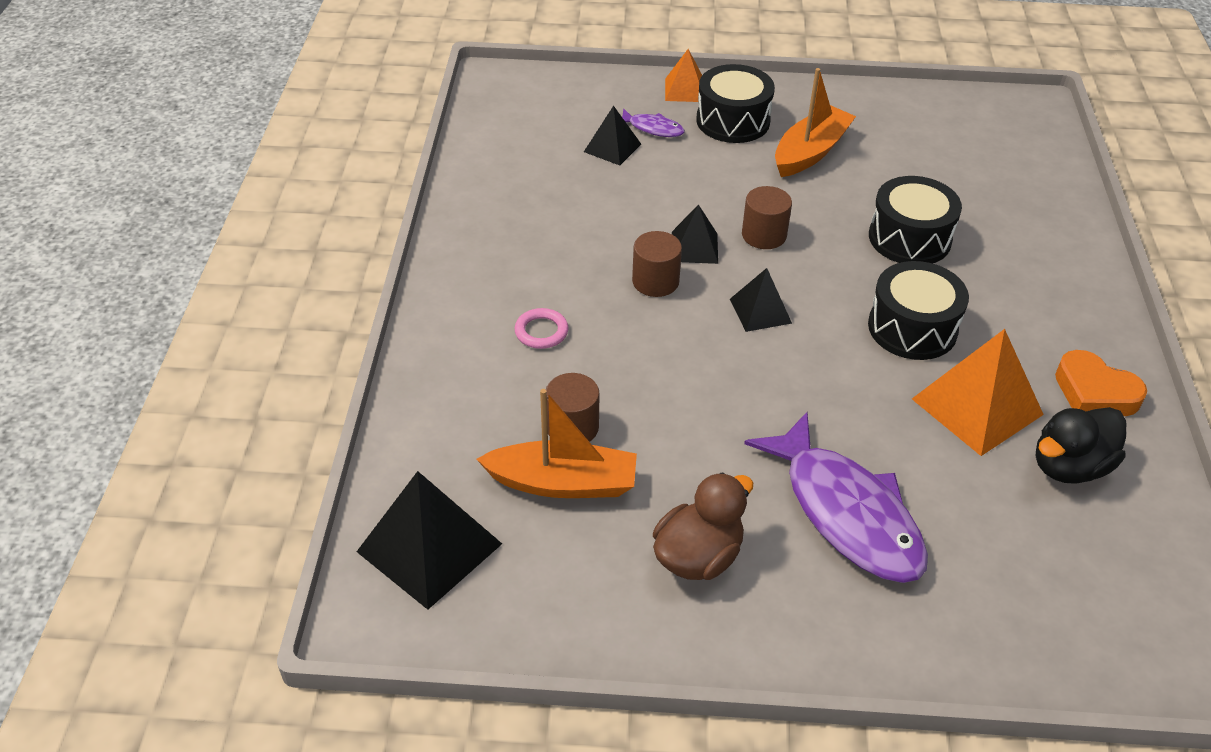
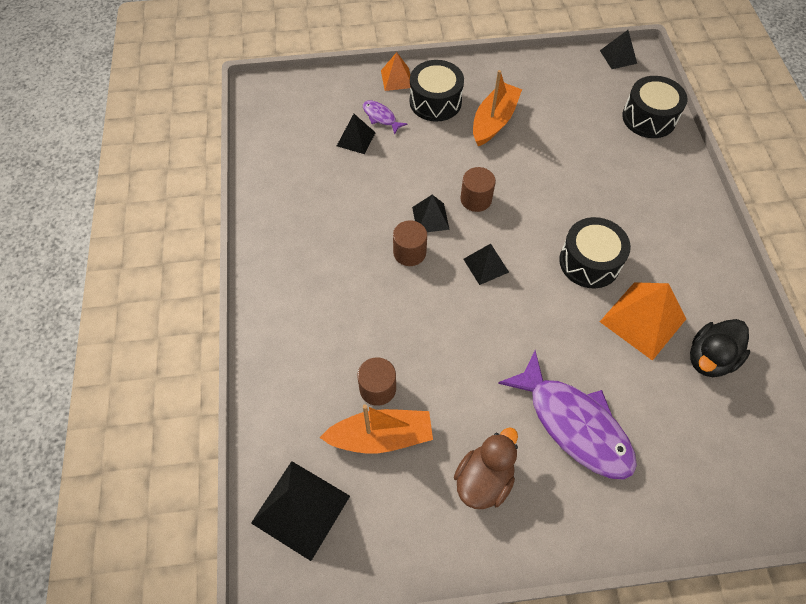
camera: 10 degrees left, 15 degrees up
pink ring [515,308,569,349] -> none
purple fish [622,108,685,137] -> purple fish turned 150 degrees counterclockwise [363,101,408,135]
black drum [869,176,962,264] -> black drum moved to [622,76,688,138]
orange heart [1055,350,1147,416] -> none
none -> black pyramid [600,30,637,69]

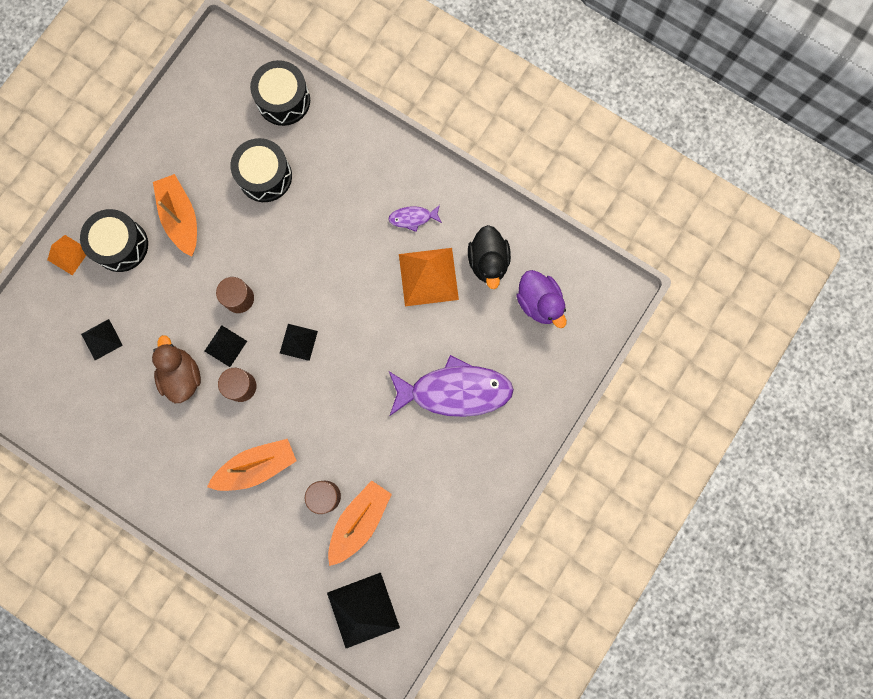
camera: 50 degrees left, 20 degrees up
purple fish [363,101,408,135] -> purple fish moved to [388,205,442,232]
brown duck [454,427,518,509] -> brown duck moved to [152,335,201,403]
black drum [559,217,631,288] -> black drum moved to [230,138,292,202]
black pyramid [600,30,637,69] -> none
none -> orange boat [207,439,296,491]
none -> purple duck [516,270,567,328]

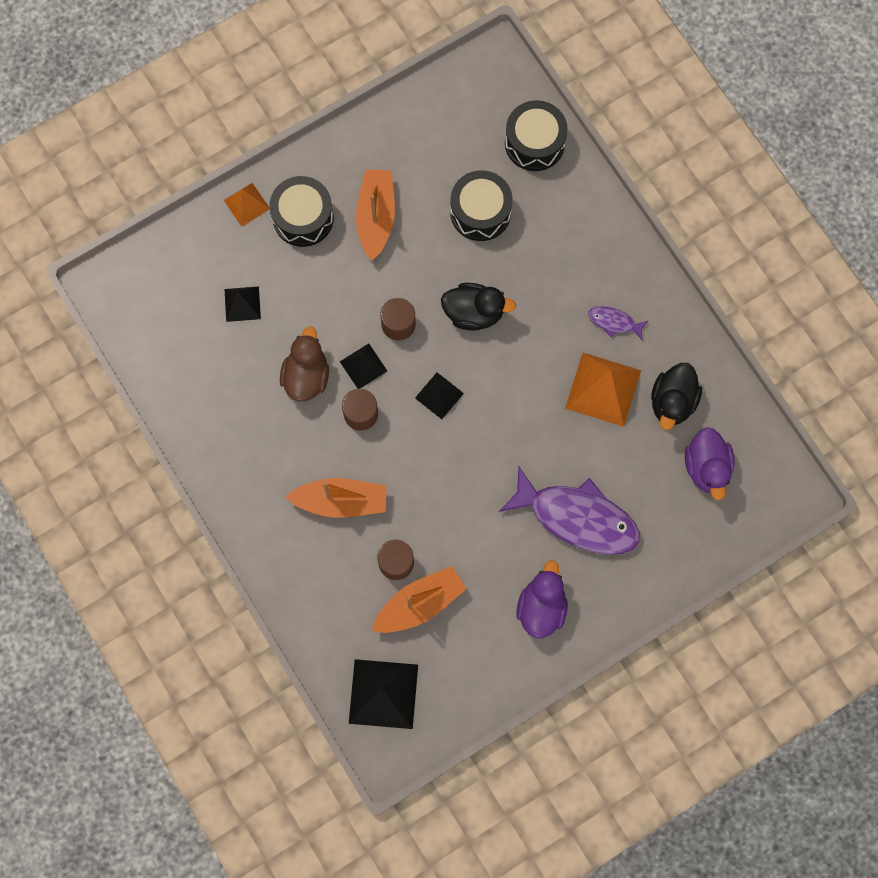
camera: 25 degrees right, 5 degrees down
none -> black duck [441,283,516,331]
none -> purple duck [516,560,568,638]

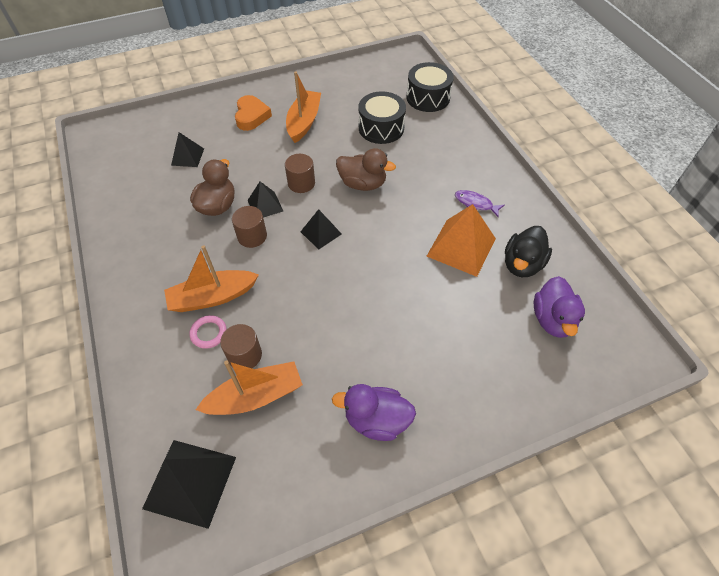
camera: 10 degrees right, 20 degrees down
orange pyramid [224,183,270,227] -> none
black drum [269,176,334,247] -> orange heart [235,95,272,131]
orange boat [285,478,386,518] -> orange boat turned 150 degrees clockwise [164,245,259,312]
black duck [441,283,516,331] -> brown duck [336,148,396,191]
purple fish [499,466,640,555] -> none
purple duck [516,560,568,638] -> purple duck turned 105 degrees counterclockwise [332,384,416,441]
none -> pink ring [189,315,227,349]

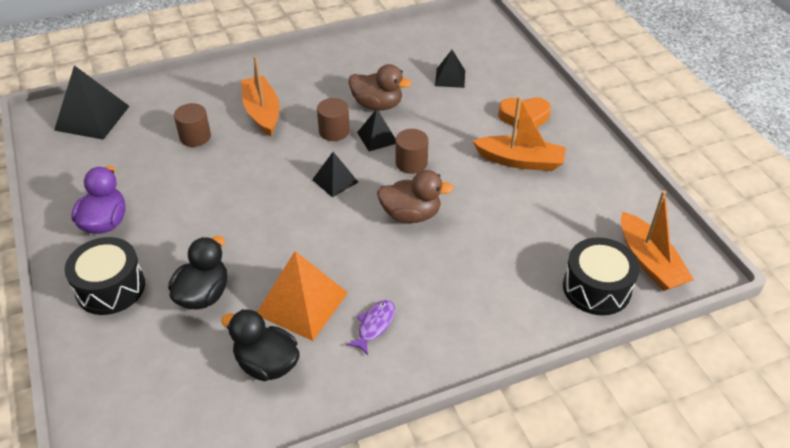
camera: 90 degrees right, 10 degrees down
pink ring [189,315,227,349] -> none
orange boat [196,361,303,415] -> orange boat moved to [621,190,694,291]
brown duck [336,148,396,191] -> brown duck turned 105 degrees counterclockwise [377,170,454,223]
black drum [359,91,406,144] -> black drum moved to [64,237,145,315]
purple duck [534,276,585,338] -> none
none -> black duck [168,236,227,310]

